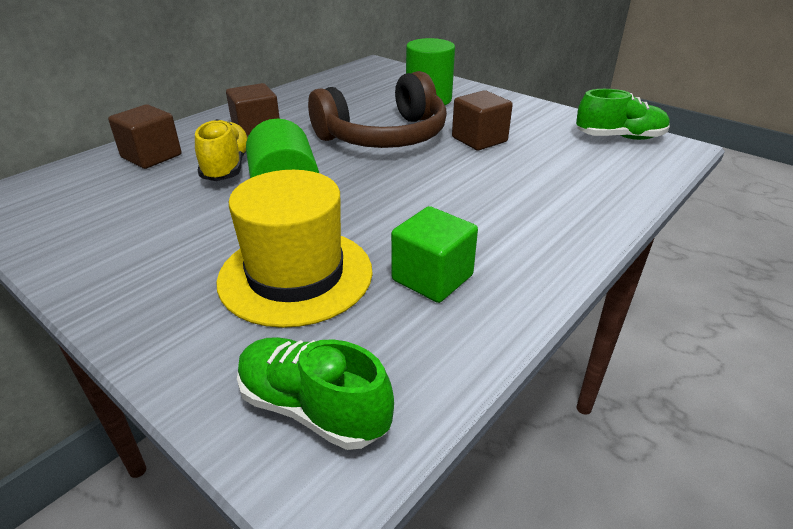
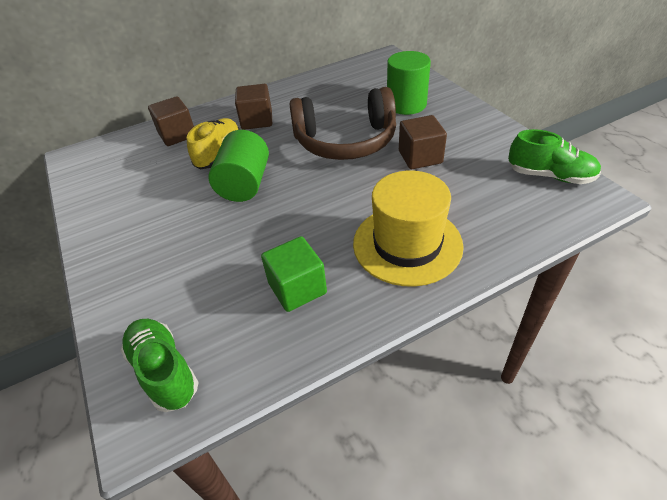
camera: 25 degrees right, 10 degrees up
yellow hat [217,170,373,328] -> yellow hat moved to [353,171,464,287]

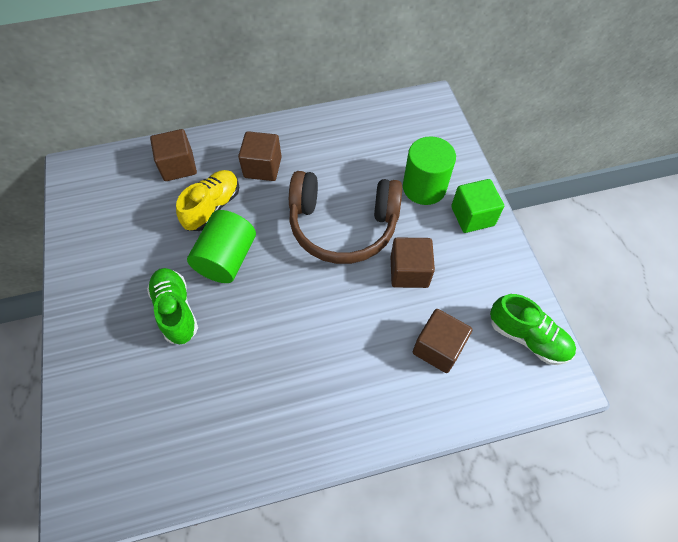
camera: 10 degrees right, 15 degrees up
green shoe [120,319,199,412] -> green shoe moved to [147,268,198,344]
green cube [261,236,327,312] -> green cube moved to [451,179,504,233]
yellow hat [353,171,464,287] -> none
none -> brown cube [413,309,472,373]

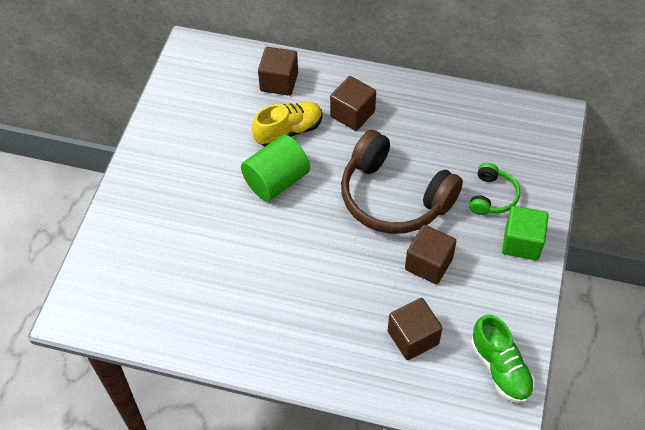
camera: 30 degrees right, 5 degrees down
green shoe [147,268,198,344] -> none
green cylinder [403,136,456,205] -> green headphones [469,163,520,215]

